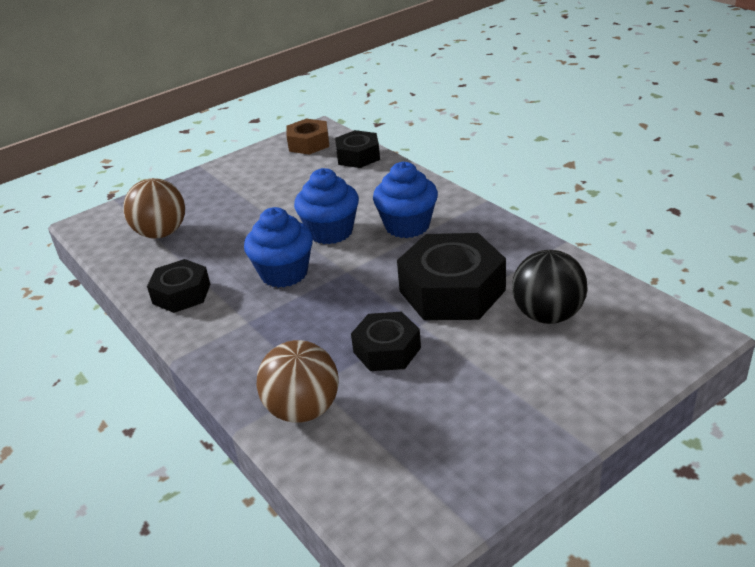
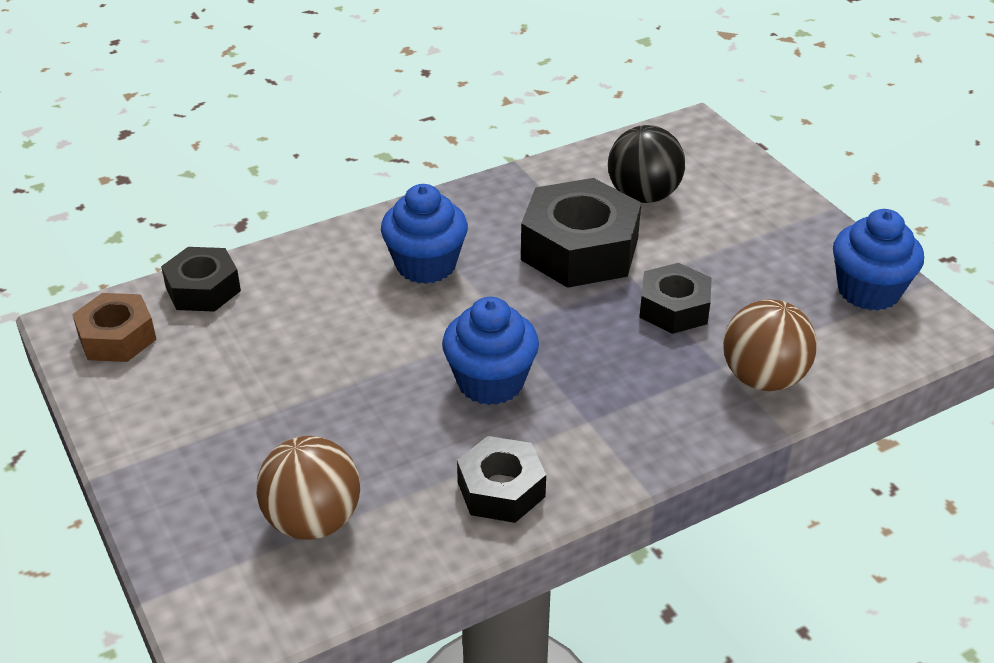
camera: 85 degrees left, 5 degrees up
blue cupcake [294,168,359,244] -> blue cupcake moved to [833,209,924,311]

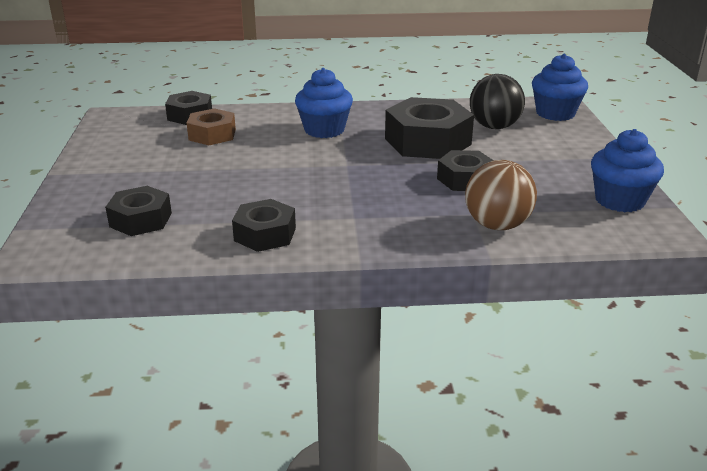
camera: 25 degrees right, 10 degrees down
brown nut [72,293,157,362] -> brown nut moved to [187,108,236,145]
brown ball [256,436,360,540] -> black nut [105,186,172,236]
blue cupcake [442,297,539,405] -> blue cupcake moved to [532,54,588,121]

